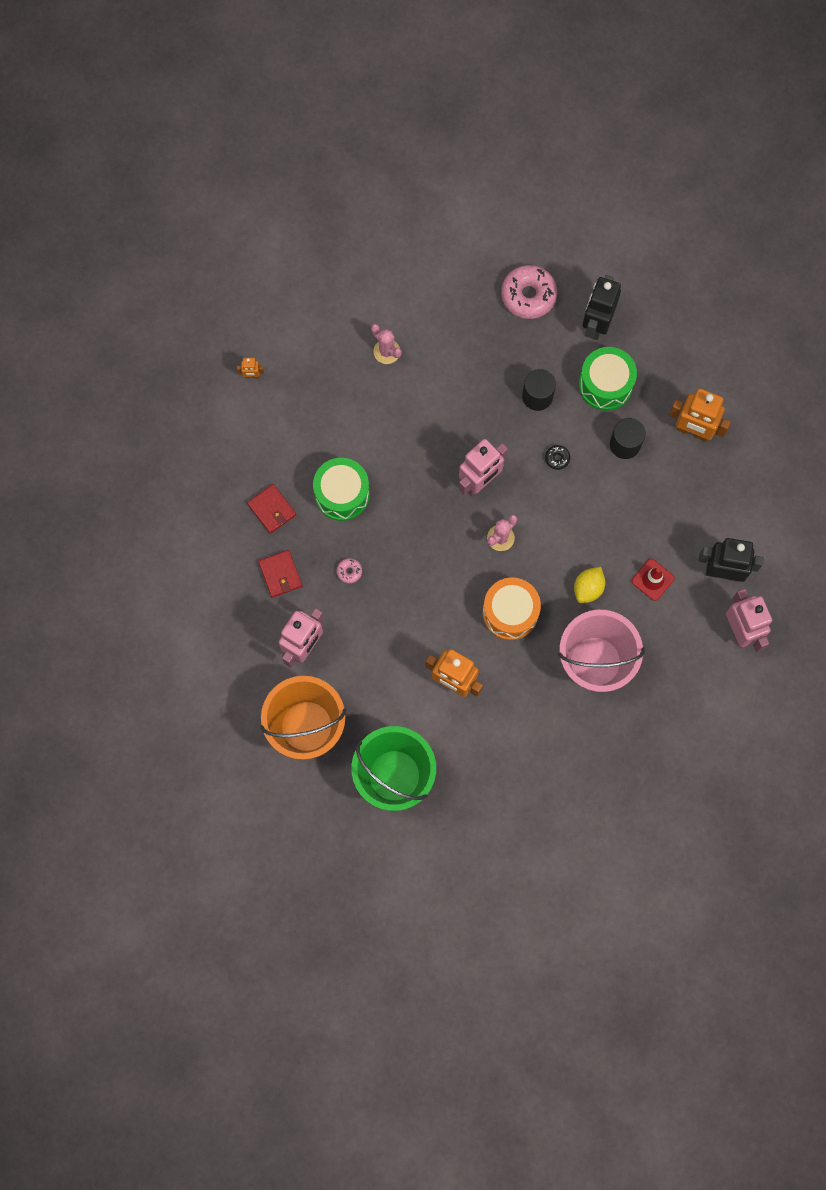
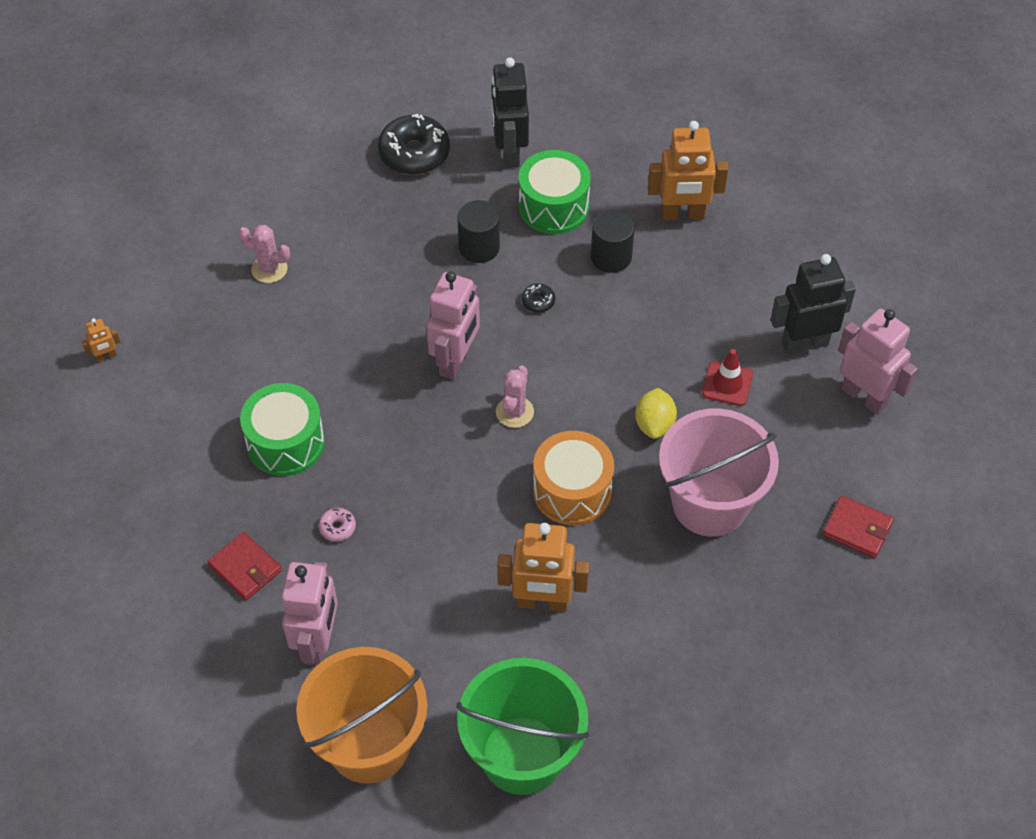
camera: 25 degrees left, 20 degrees down
red wallet [247,484,296,534] -> red wallet moved to [823,495,894,558]
pink donut [501,265,557,319] -> black donut [378,114,450,175]

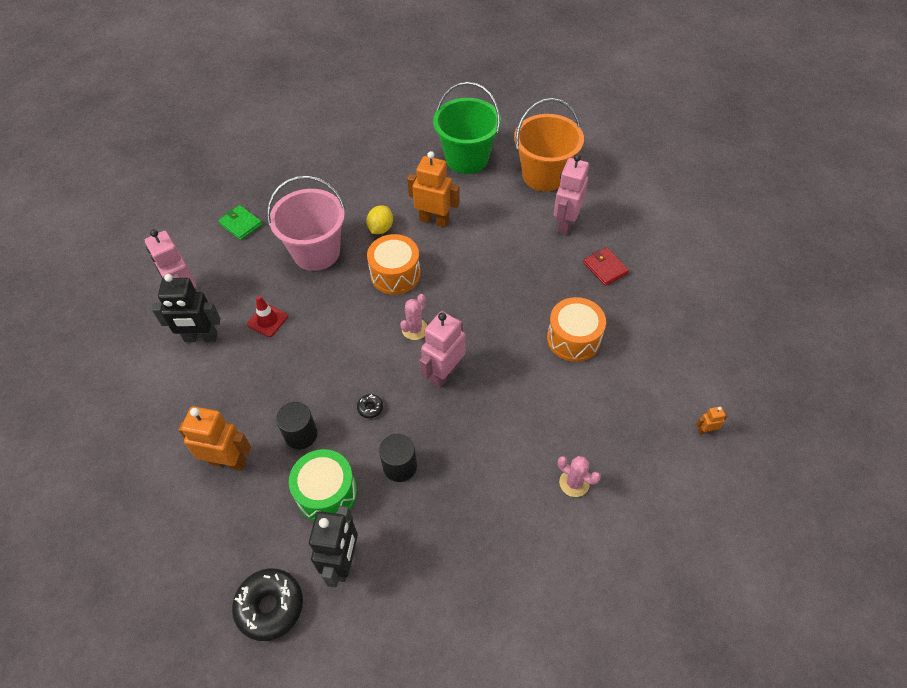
camera: 165 degrees left, 0 degrees up
green drum [240,383,325,476] -> orange drum [547,297,606,362]
pink donut [319,508,356,542] -> none
black donut [378,114,450,175] -> black donut moved to [232,568,303,641]
yellow lemon [635,388,677,439] -> yellow lemon moved to [367,205,393,234]
red wallet [823,495,894,558] -> green wallet [218,205,262,240]

